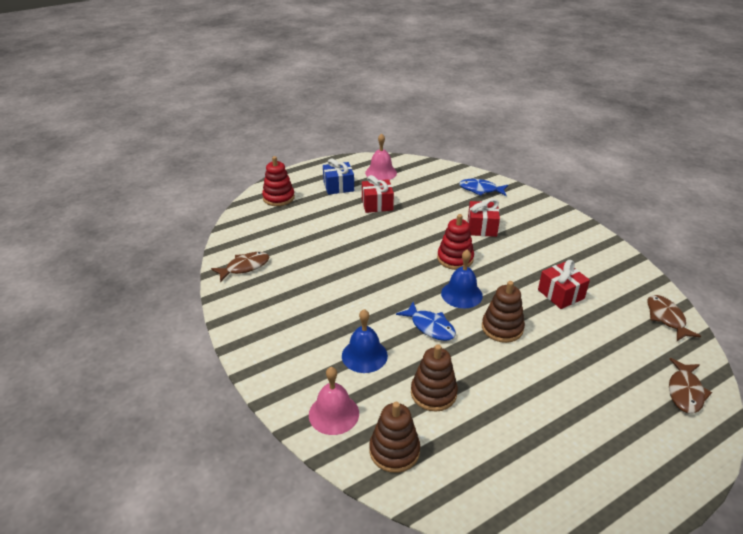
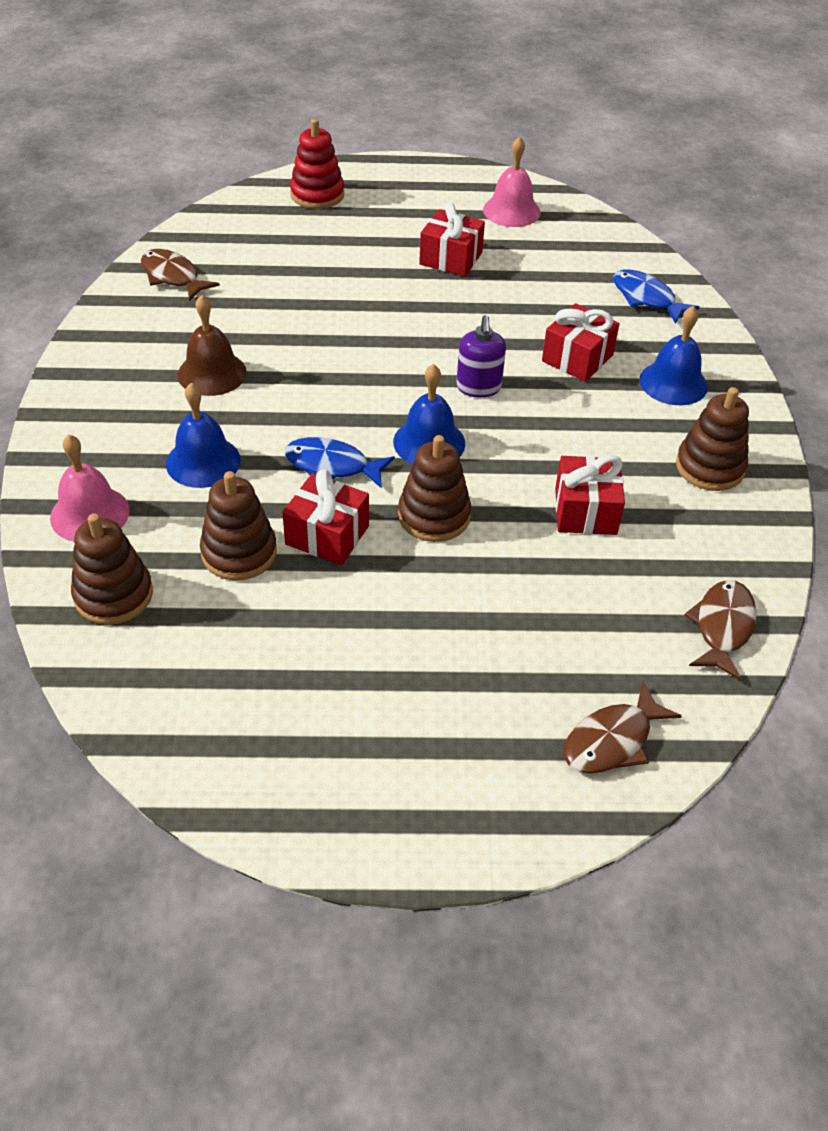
camera: 30 degrees right, 10 degrees up
brown fish [211,252,270,282] -> brown fish turned 135 degrees counterclockwise [141,249,220,301]
blue gift [323,158,354,195] -> none
blue fish [396,302,456,341] -> blue fish turned 120 degrees clockwise [284,437,395,489]
red stacking toy [437,214,474,270] -> purple soap dispenser [456,315,506,398]
none -> brown bell [177,295,247,396]
none -> red gift [282,469,369,565]
none -> blue bell [639,306,708,405]
none -> brown stacking toy [676,387,749,491]

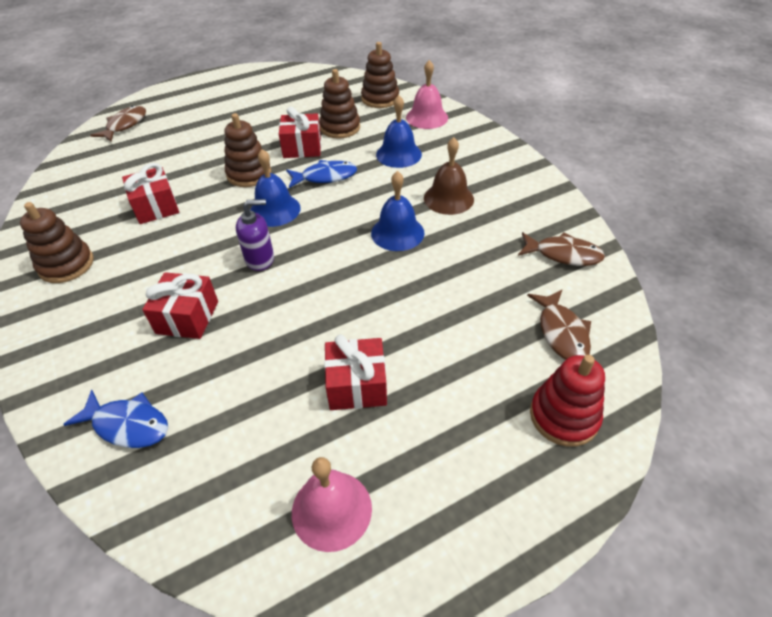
camera: 155 degrees right, 0 degrees up
purple soap dispenser [456,315,506,398] -> purple soap dispenser turned 105 degrees clockwise [236,199,274,271]
blue bell [639,306,708,405] -> blue bell moved to [371,171,424,251]
brown fish [685,580,757,681] -> brown fish moved to [527,289,591,360]

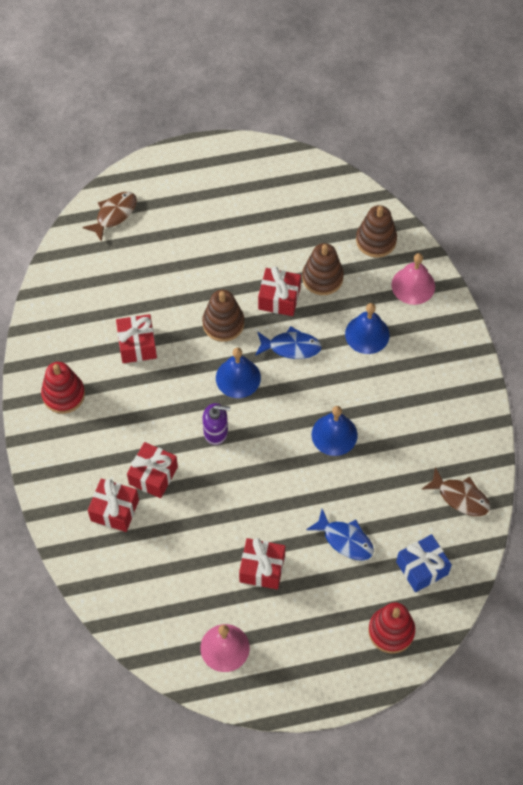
camera: 15 degrees right, 15 degrees up
brown stacking toy [20,202,94,283] -> red stacking toy [41,362,85,414]
blue fish [63,390,168,448] -> blue fish moved to [306,509,374,561]
brown bell [424,137,474,215] -> none
brown fish [527,289,591,360] -> blue gift [396,534,452,592]
none -> red gift [88,479,139,532]

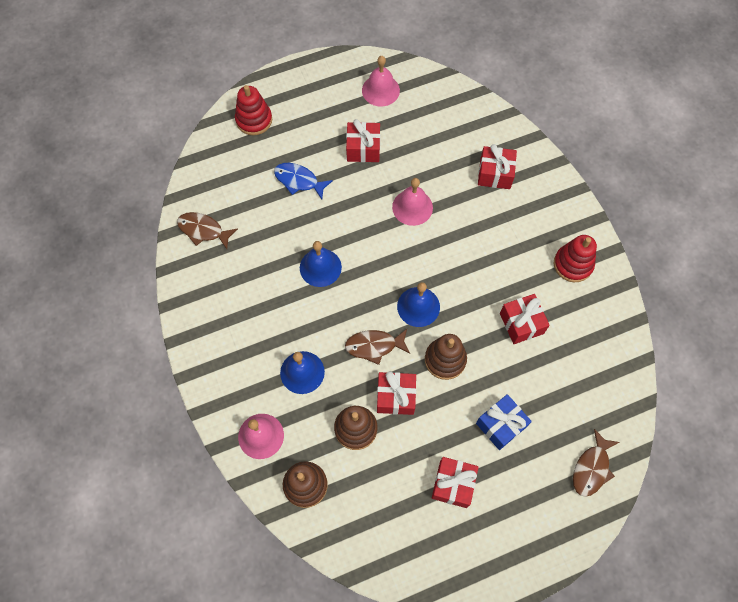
camera: 170 degrees right, 5 degrees up
red gift [127,442,178,498] -> red gift moved to [432,457,479,508]
purple soap dispenser [203,403,230,445] -> none
blue fish [255,326,322,359] -> brown fish [345,329,410,365]
blue gift [396,534,452,592] -> blue gift moved to [476,394,532,450]
none -> pink bell [392,178,433,226]

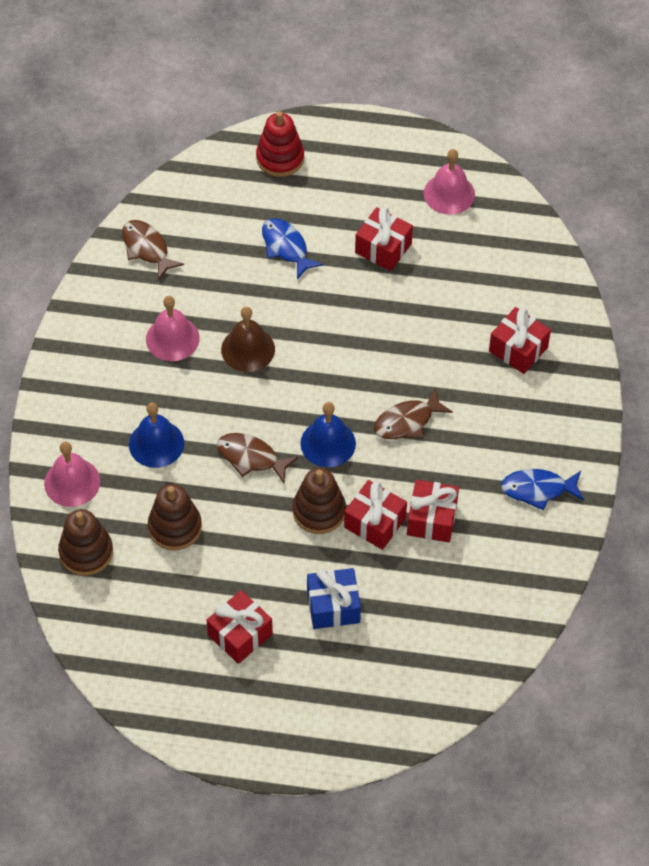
camera: 30 degrees right, 10 degrees down
blue bell [300,241,342,287] -> brown bell [221,307,275,372]
red gift [377,371,416,415] -> red gift moved to [344,480,407,550]
pink bell [392,178,433,226] -> pink bell moved to [146,296,200,361]
red stacking toy [554,235,597,282] -> blue fish [501,469,584,510]
brown fish [573,429,619,497] -> brown fish moved to [374,388,453,439]

